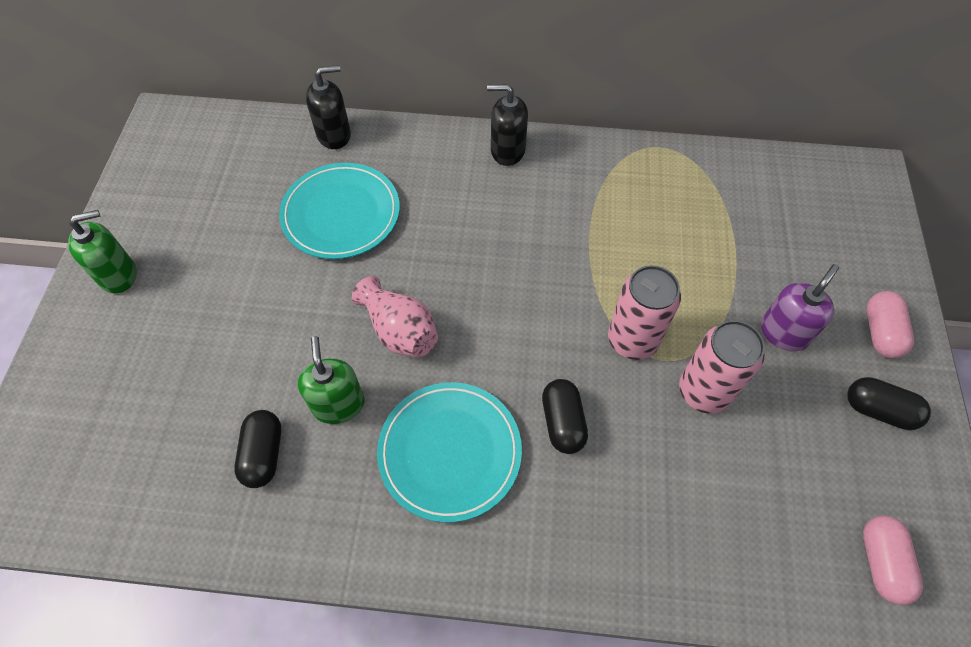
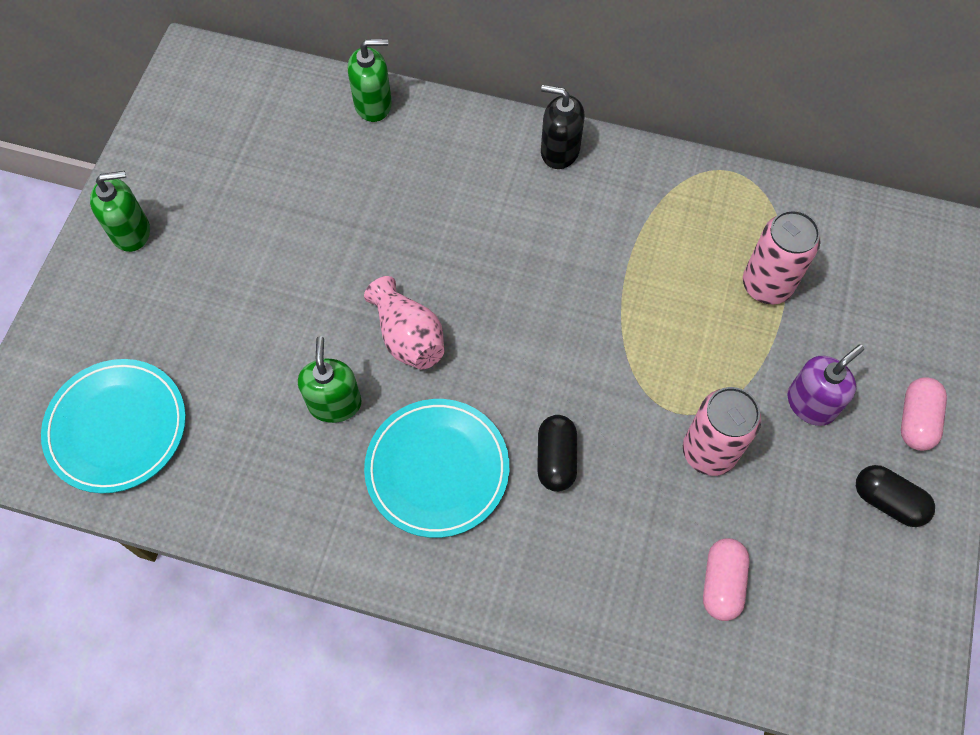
camera: 10 degrees right, 5 degrees up
black capsule [234,410,281,488] -> none
turquoise plate [279,163,400,259] -> turquoise plate moved to [41,359,186,494]
black soap dispenser [306,65,351,149] -> green soap dispenser [348,39,392,122]
pink can [608,265,681,360] -> pink can moved to [743,210,820,304]
pink capsule [863,516,923,605] -> pink capsule moved to [703,538,750,621]

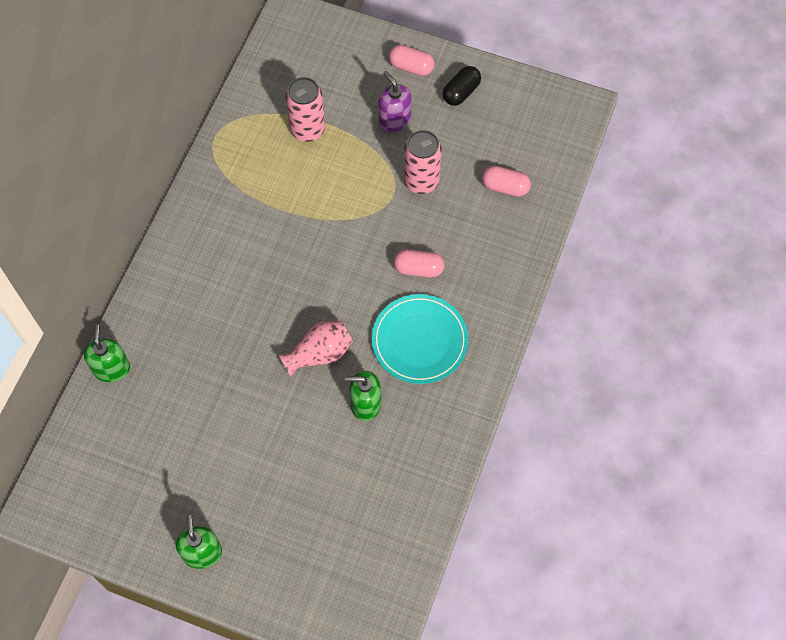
camera: 85 degrees left, 0 degrees up
turquoise plate [41,359,186,494] -> none
black capsule [537,415,577,492] -> pink capsule [394,249,444,277]
black soap dispenser [541,85,584,169] -> none

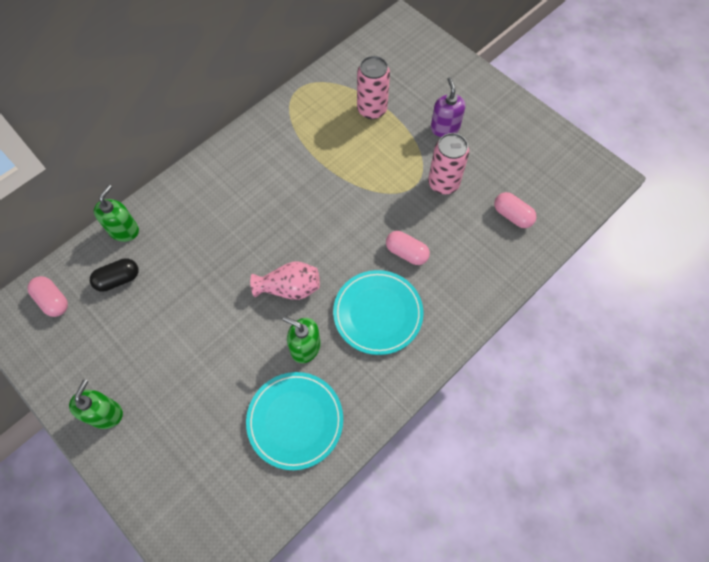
camera: 25 degrees right, 0 degrees up
pink capsule [389,45,435,76] -> pink capsule moved to [27,276,68,317]
black capsule [443,66,481,106] -> black capsule moved to [90,258,139,292]
none -> turquoise plate [246,372,343,470]

